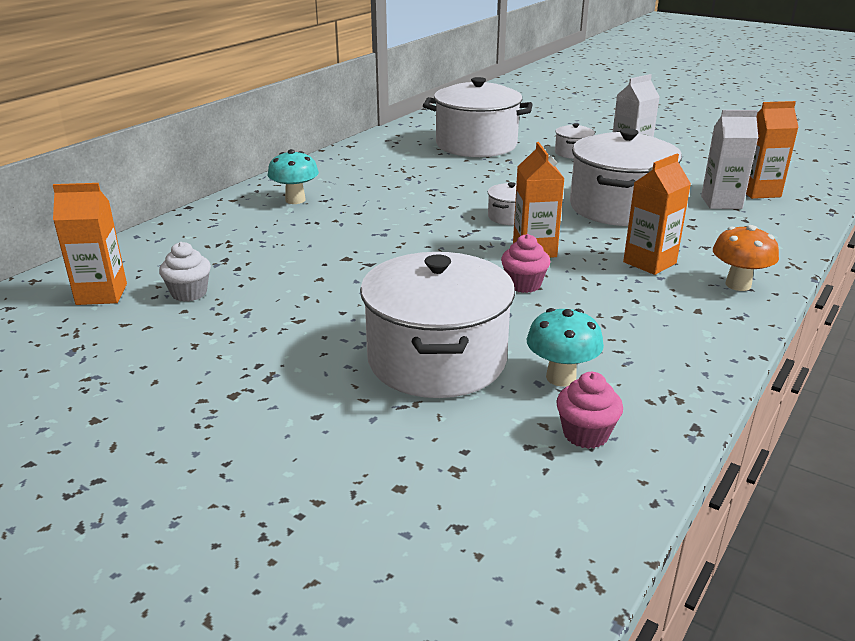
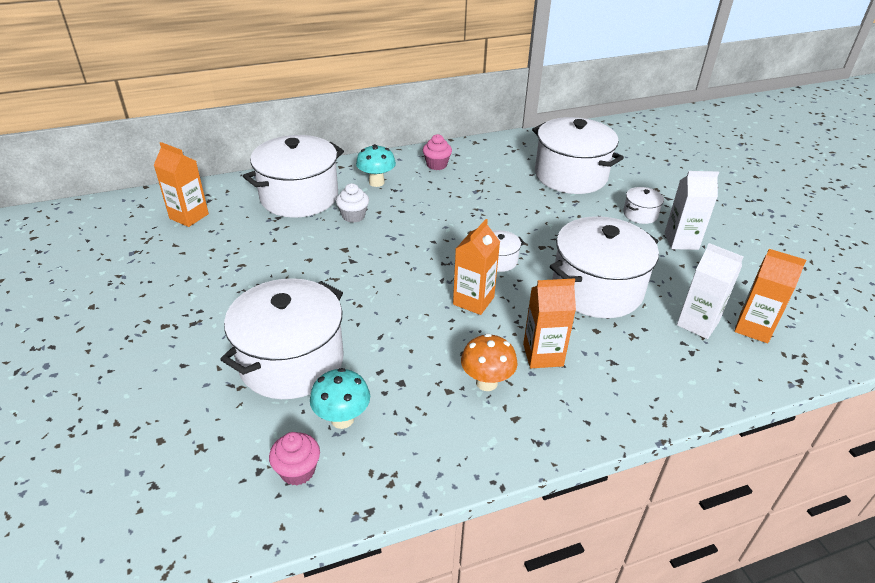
camera: 35 degrees right, 10 degrees up
white cupcake [159,242,211,302] -> white cupcake moved to [336,183,369,223]
pink cupcake [501,234,551,293] -> pink cupcake moved to [423,134,452,170]
orange mushroom [713,225,779,291] -> orange mushroom moved to [461,333,518,391]
none -> white pot [243,135,344,218]

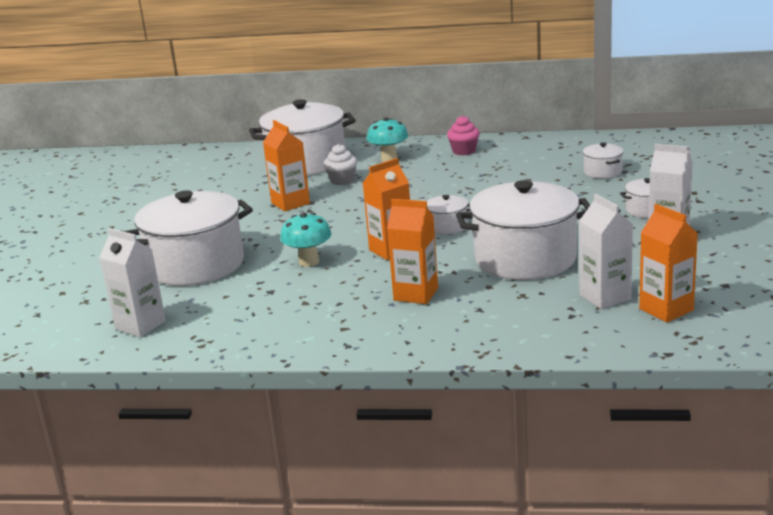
camera: 30 degrees right, 15 degrees down
orange carton [154,142,209,227] -> orange carton moved to [263,120,310,211]
pink cupcake [269,432,320,486] -> white carton [99,228,166,337]
turquoise mushroom [310,368,370,429] -> turquoise mushroom moved to [280,213,332,267]
orange mushroom [461,333,518,391] -> none
white pot [532,117,624,194] -> white pot [583,142,624,179], size x0.44

